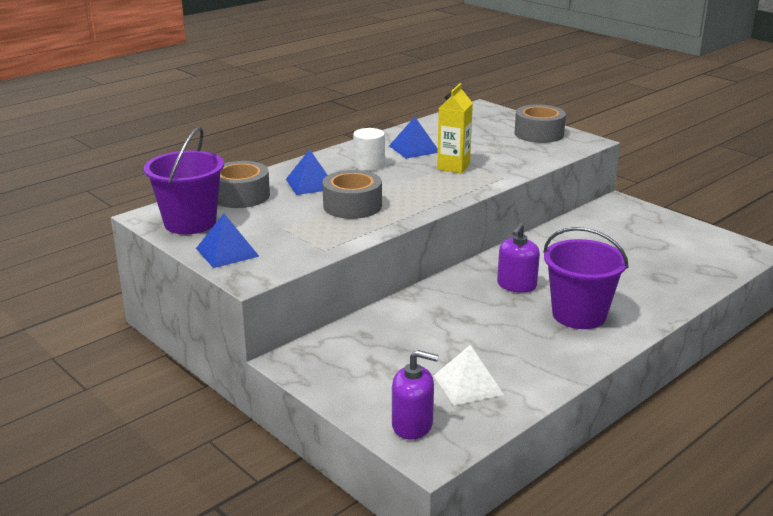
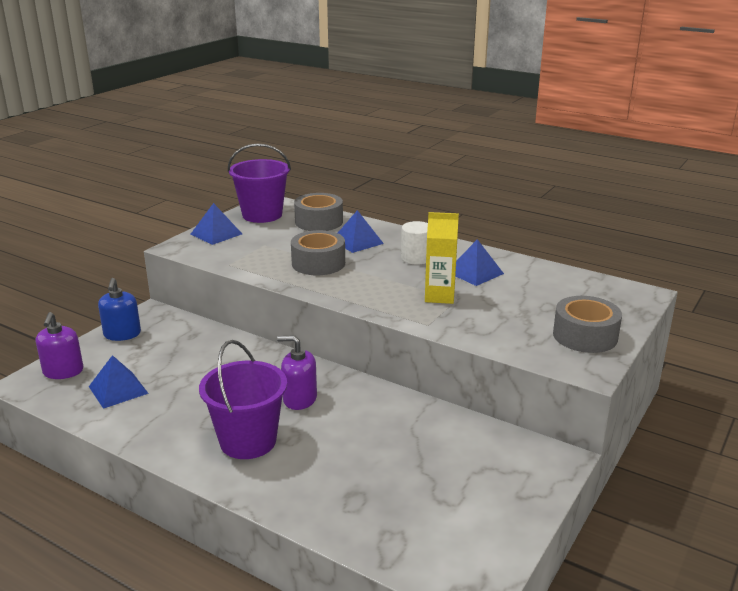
camera: 75 degrees right, 0 degrees up
white pyramid [434,345,504,406] -> blue pyramid [89,355,149,409]
none -> blue soap dispenser [98,278,141,341]

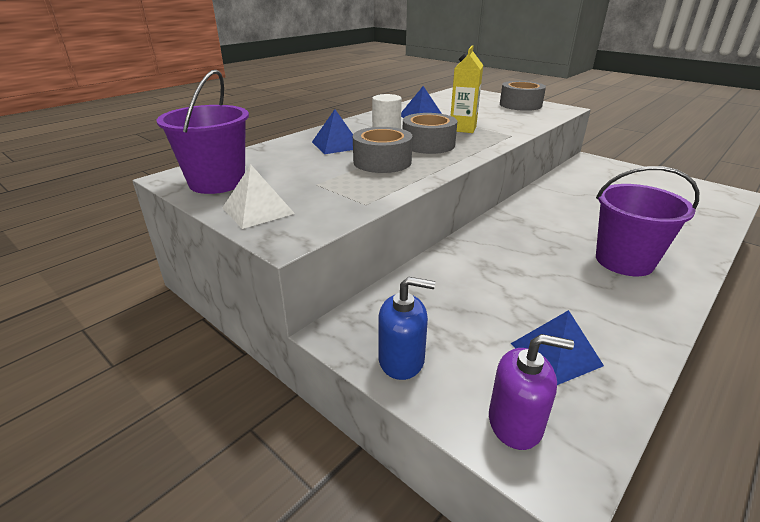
camera: 80 degrees left, 5 degrees up
blue pyramid [191,203,242,245] -> white pyramid [222,164,295,229]
purple soap dispenser [277,335,317,410] -> none
grey tape [294,193,343,231] -> grey tape moved to [403,113,457,154]

